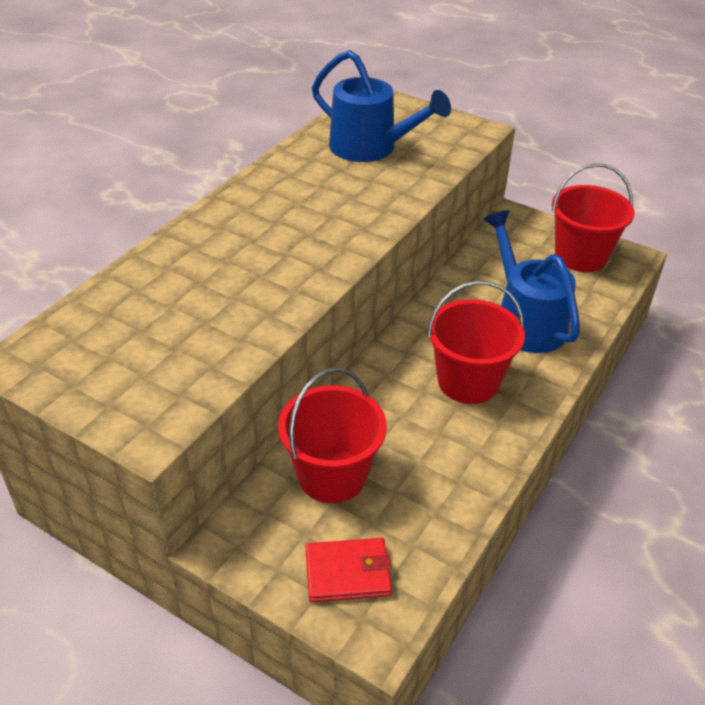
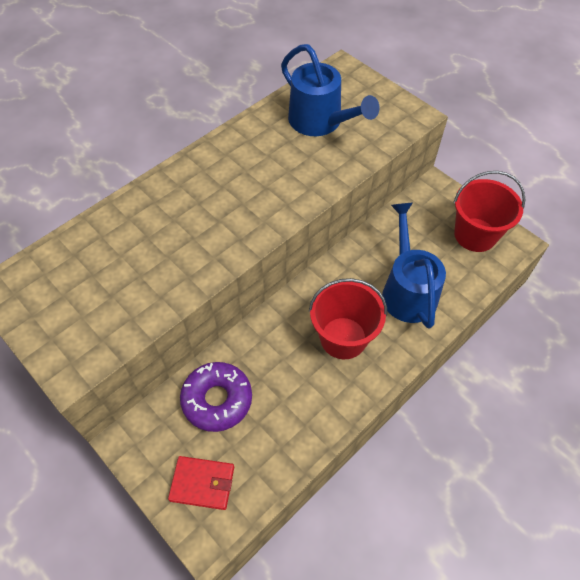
camera: 15 degrees right, 15 degrees up
red bucket [278,367,387,503] -> purple donut [180,362,252,432]

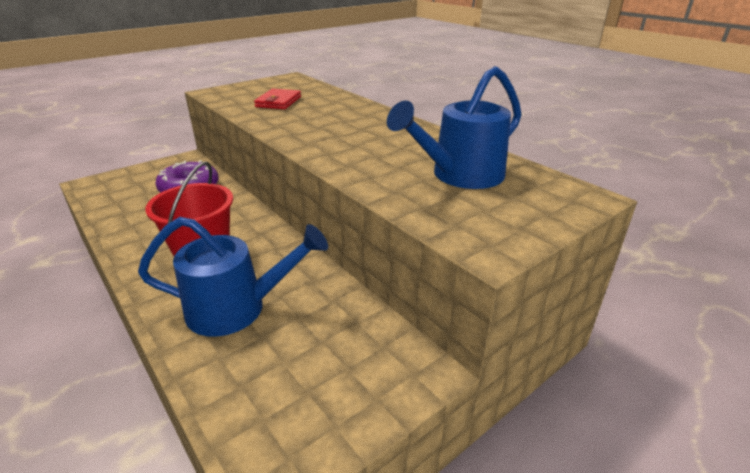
camera: 95 degrees right, 25 degrees down
red wallet [168,456,234,510] -> red wallet moved to [254,88,301,109]
red bucket [453,171,525,252] -> none

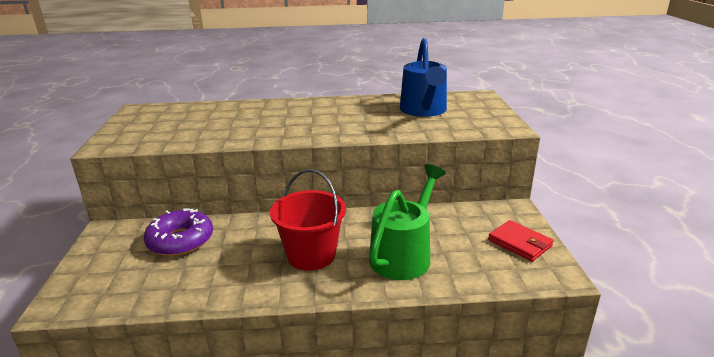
camera: 55 degrees left, 5 degrees down
blue watering can [138,217,328,337] -> green watering can [369,164,446,280]
red wallet [254,88,301,109] -> red wallet moved to [488,220,553,262]

